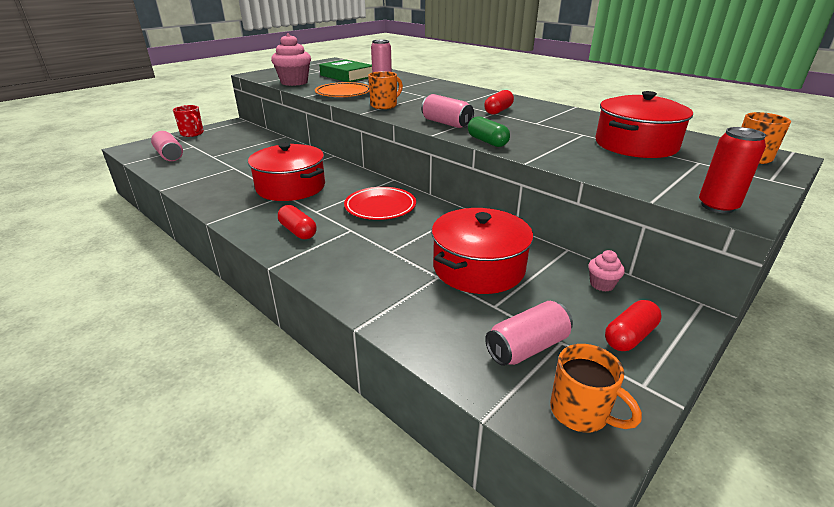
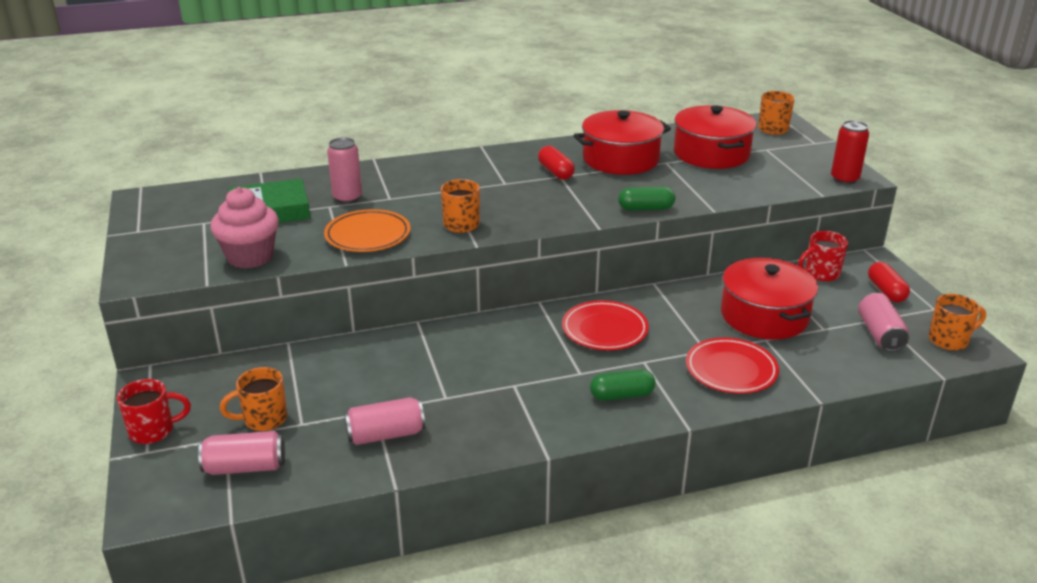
camera: 60 degrees left, 0 degrees up
red pot [248,143,325,201] -> red pot moved to [574,110,671,175]
red capsule [278,205,317,239] -> green capsule [590,369,656,401]
pink can [421,94,474,128] -> pink can moved to [344,397,425,445]
pink cupcake [588,250,625,292] -> red mug [798,231,848,281]
none -> orange mug [220,367,287,431]
none -> red plate [686,338,779,394]

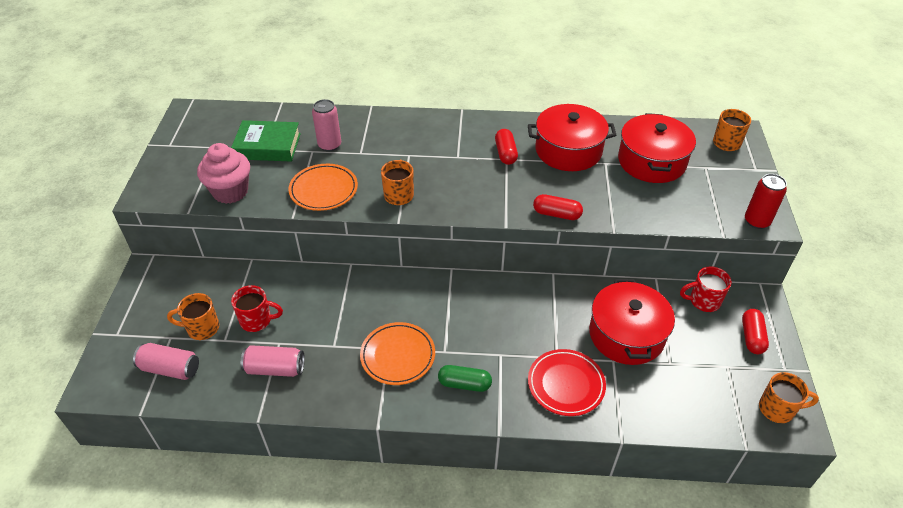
camera: 20 degrees right, 15 degrees up
red mug [117,379,191,444] -> red mug moved to [231,285,283,332]
red plate [562,300,649,350] -> none
green capsule [618,186,675,211] -> red capsule [533,194,583,220]
pink can [858,293,909,352] -> none
none -> orange plate [360,322,435,385]

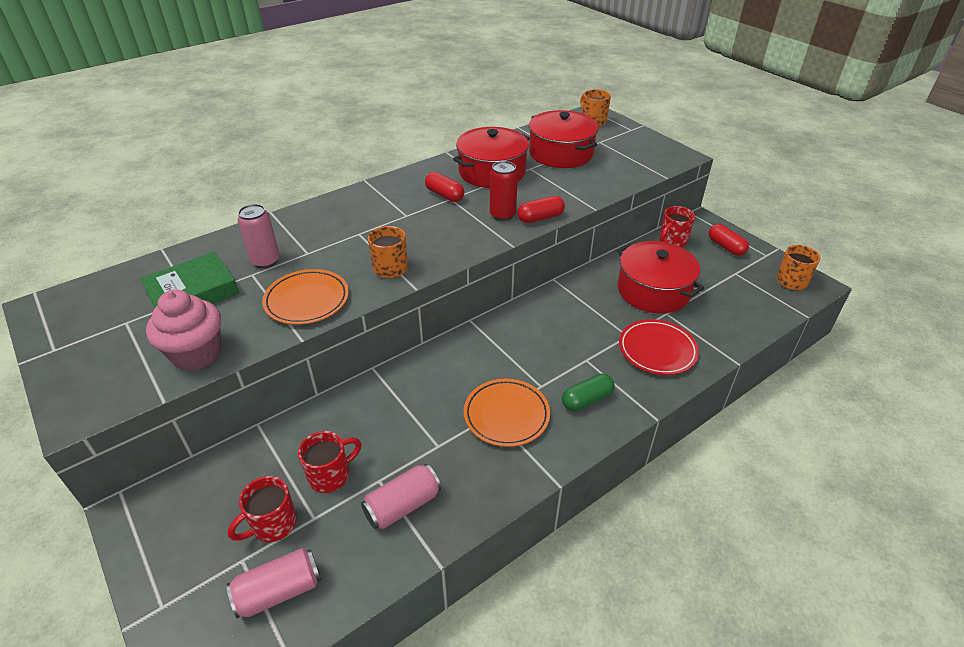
camera: 40 degrees left, 5 degrees down
orange mug [167,293,219,340] -> red mug [228,476,297,542]
red can [745,174,787,229] -> red can moved to [490,161,518,221]

